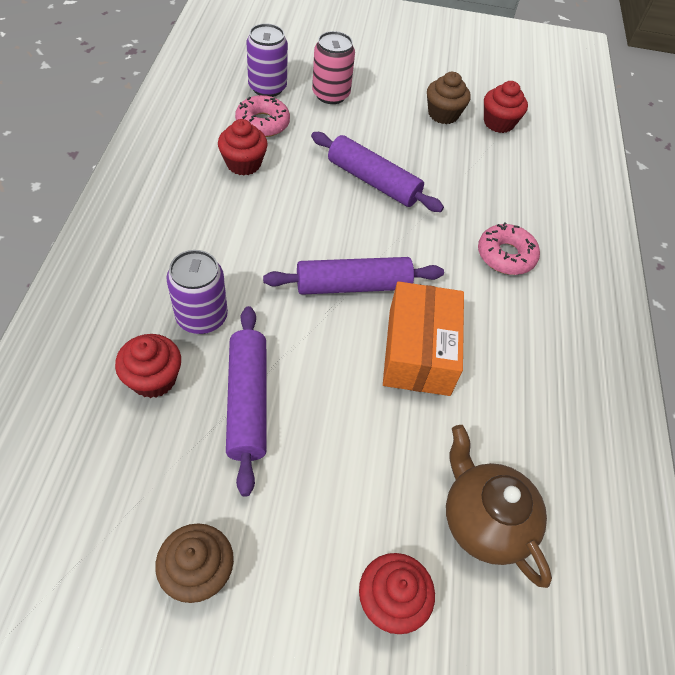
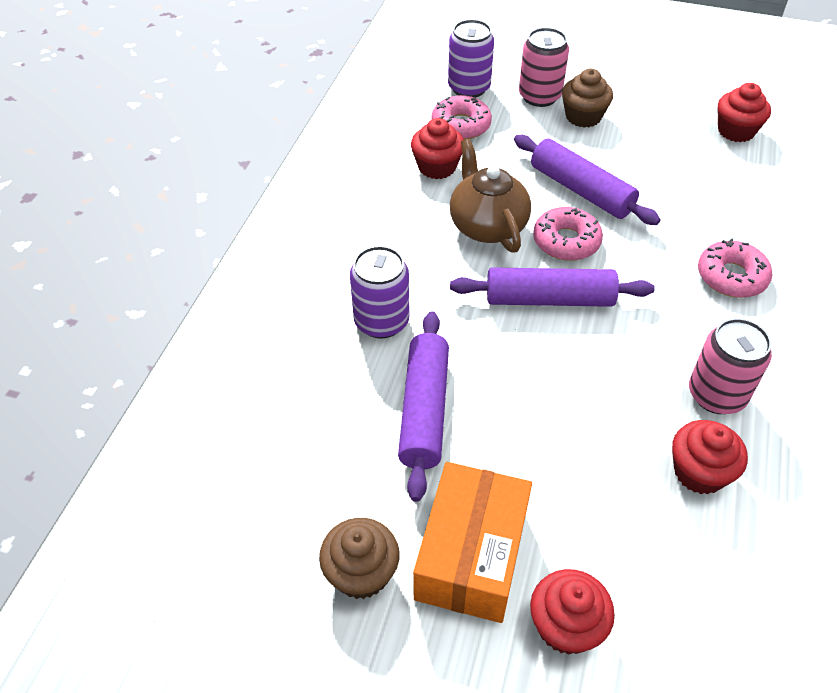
camera: 15 degrees right, 5 degrees down
red cupcake [115,334,181,398] -> red cupcake moved to [672,420,748,494]
orange box [383,281,464,396] -> orange box moved to [413,462,532,623]
brown cupcake [427,72,471,124] -> brown cupcake moved to [562,69,613,128]
brown teapot [446,425,552,588] -> brown teapot moved to [450,139,531,253]
none -> pink donut [533,207,603,261]
none -> pink can [689,318,772,414]

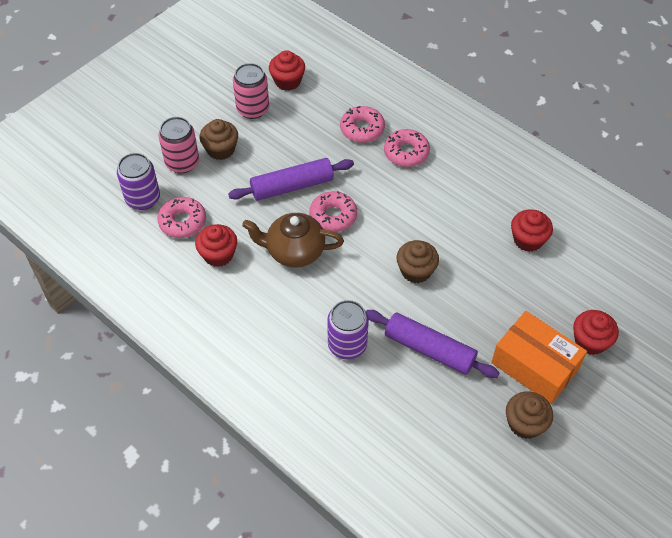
camera: 65 degrees left, 5 degrees up
purple rolling pin [450,267,655,307] -> none
pink can [689,318,772,414] -> pink can moved to [233,63,269,119]
none -> pink donut [340,106,385,143]
none -> brown cupcake [396,240,439,283]

